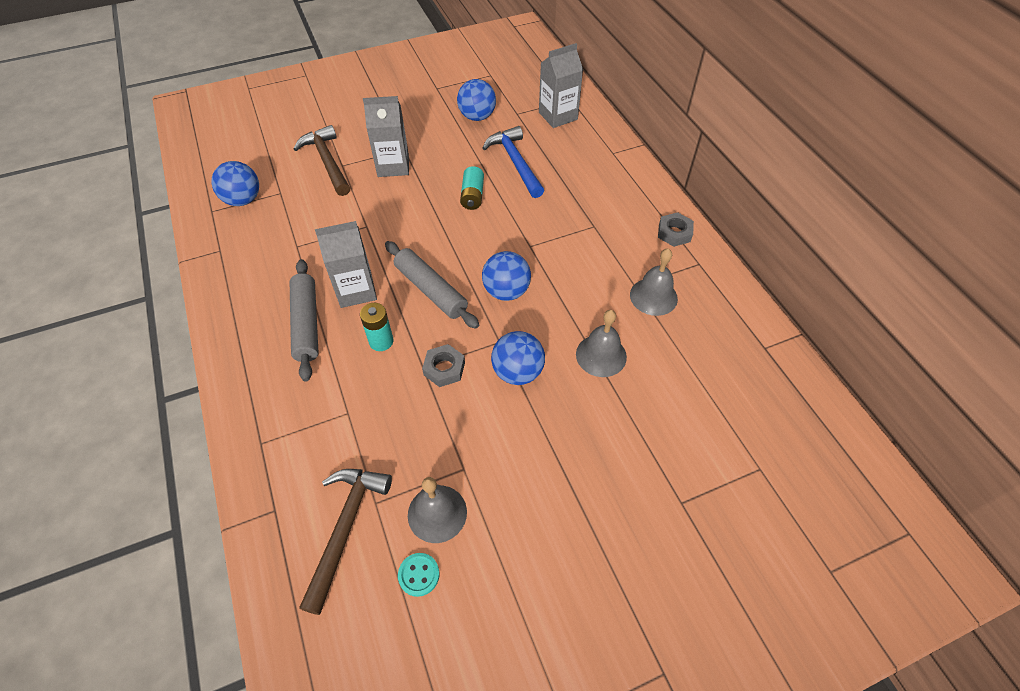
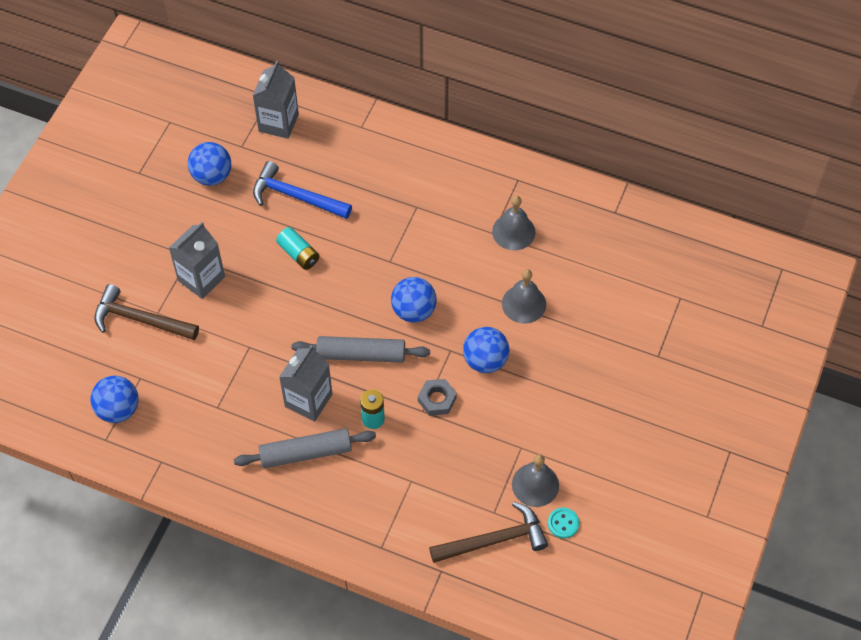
camera: 45 degrees left, 5 degrees up
grey rolling pin [290,259,319,382] -> grey rolling pin turned 45 degrees counterclockwise [234,428,376,468]
brown hammer [299,469,392,615] -> brown hammer turned 105 degrees clockwise [429,502,548,563]
grey nut [658,212,694,247] -> none

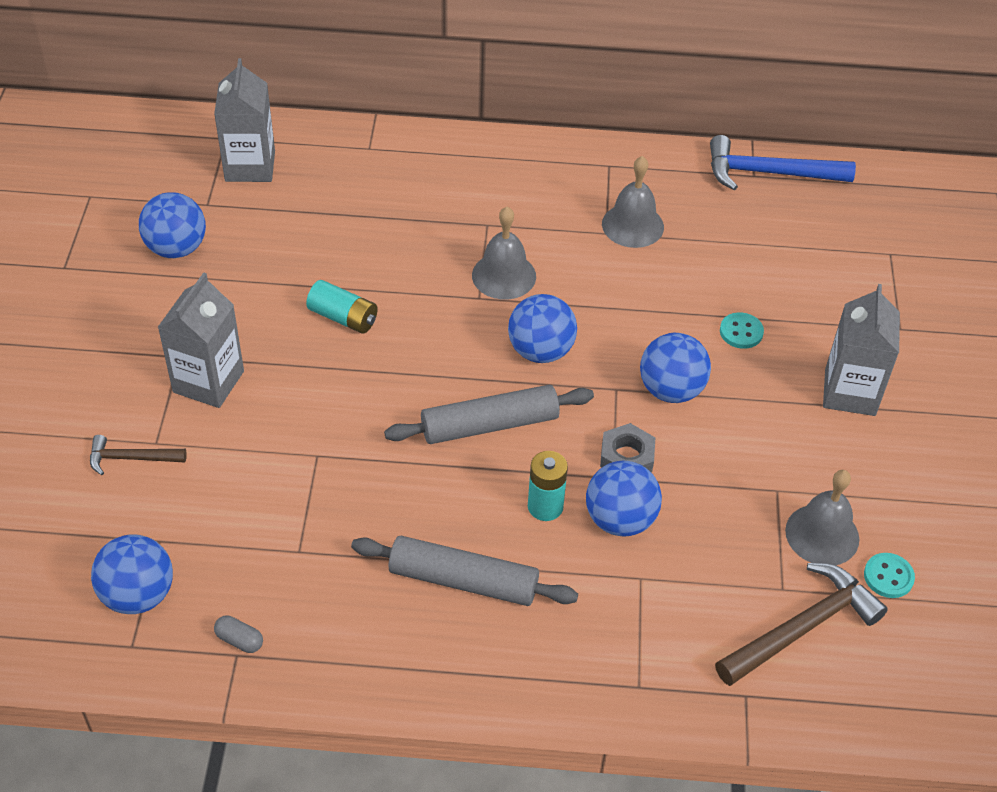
camera: 20 degrees left, 10 degrees down
brown hammer [94,284,199,340] -> brown hammer [90,435,187,475], size x0.56
grey rolling pin [234,428,376,468] -> grey rolling pin turned 45 degrees clockwise [351,536,578,606]
blue hammer [253,161,352,219] -> blue hammer moved to [710,135,856,190]
grey carton [279,345,332,422] -> grey carton moved to [823,284,900,416]
grey bell [502,269,546,324] -> grey bell moved to [472,207,536,299]
none -> grey capsule [214,615,263,653]
none -> blue ball [586,461,662,536]
none -> turquoise button [720,312,764,349]

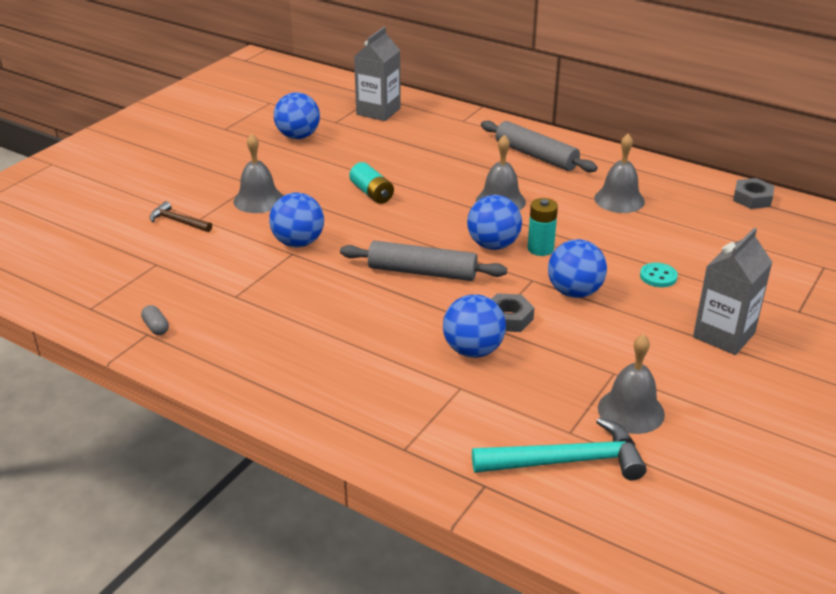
camera: 30 degrees right, 15 degrees down
blue ball [91,534,173,614] -> blue ball moved to [269,193,324,247]
grey carton [158,272,244,408] -> grey bell [234,134,283,213]
grey rolling pin [351,536,578,606] -> grey rolling pin moved to [481,120,598,172]
turquoise battery [528,451,568,521] -> turquoise battery moved to [528,198,558,256]
blue hammer [710,135,856,190] -> grey nut [733,178,775,209]
brown hammer [715,563,888,686] -> turquoise hammer [472,418,647,480]
turquoise button [864,553,915,598] -> none

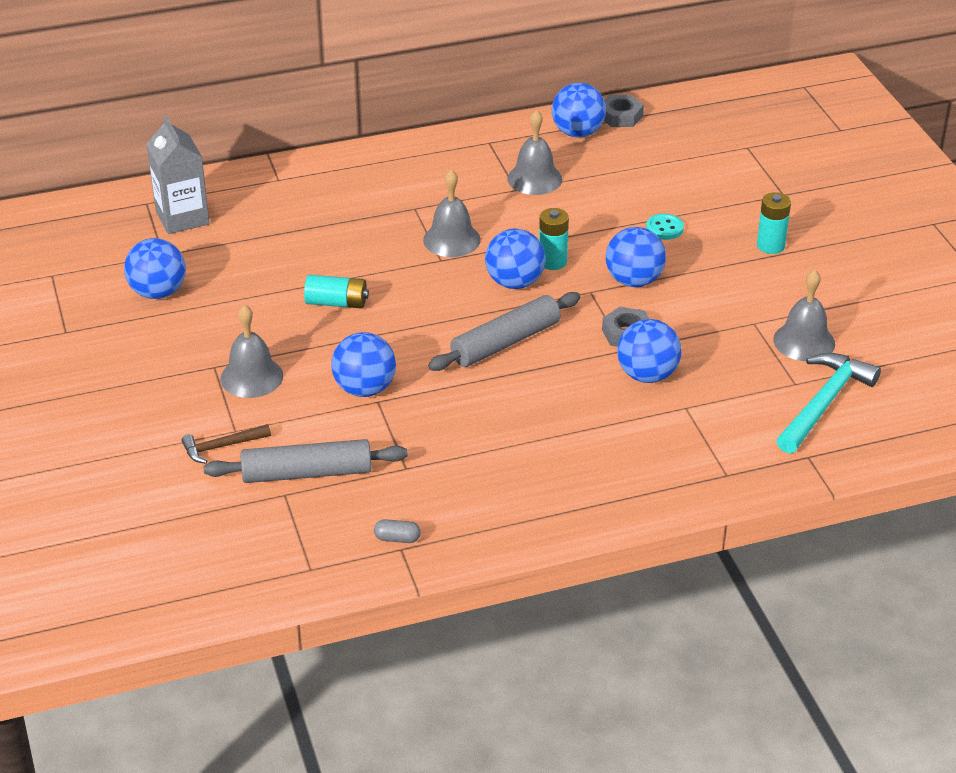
camera: 50 degrees left, 5 degrees up
grey rolling pin [481,120,598,172] -> grey rolling pin moved to [204,439,408,483]
grey carton [693,228,773,355] -> turquoise battery [757,192,791,254]
none -> blue ball [552,83,606,138]

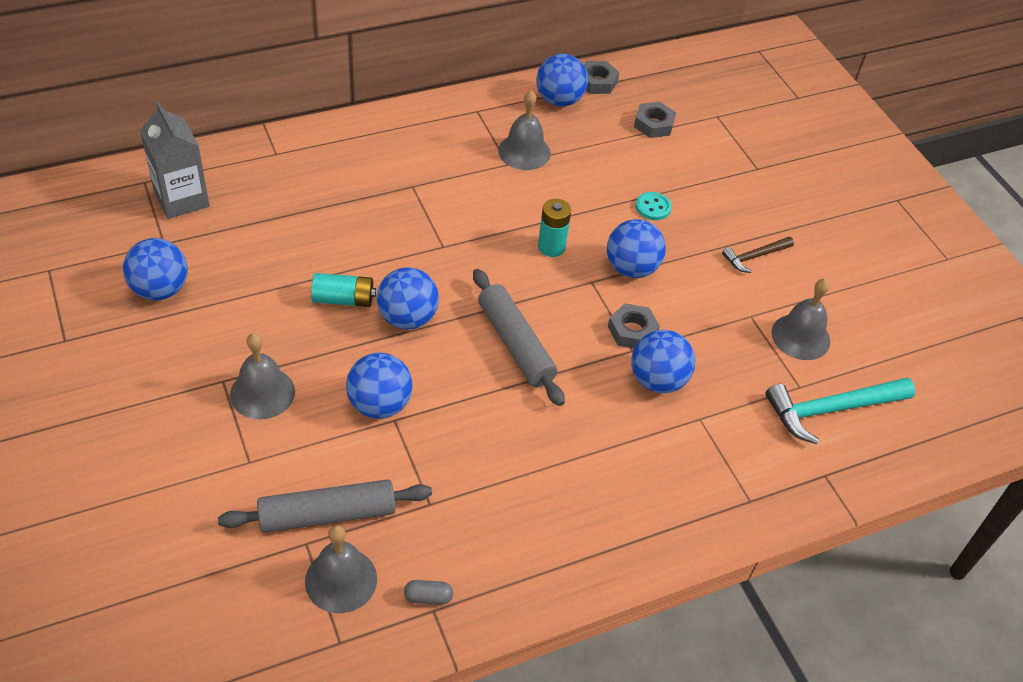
camera: 10 degrees left, 10 degrees up
brown hammer [181,424,271,464] -> brown hammer moved to [722,237,794,273]
grey bell [423,170,481,257] -> grey bell moved to [305,525,377,613]
grey rolling pin [428,292,580,371] -> grey rolling pin turned 75 degrees counterclockwise [473,269,565,406]
blue ball [485,229,546,289] -> blue ball moved to [377,267,439,330]
turquoise battery [757,192,791,254] -> none
turquoise hammer [777,353,881,454] -> turquoise hammer turned 135 degrees counterclockwise [765,378,915,444]
none -> grey nut [634,102,676,138]

